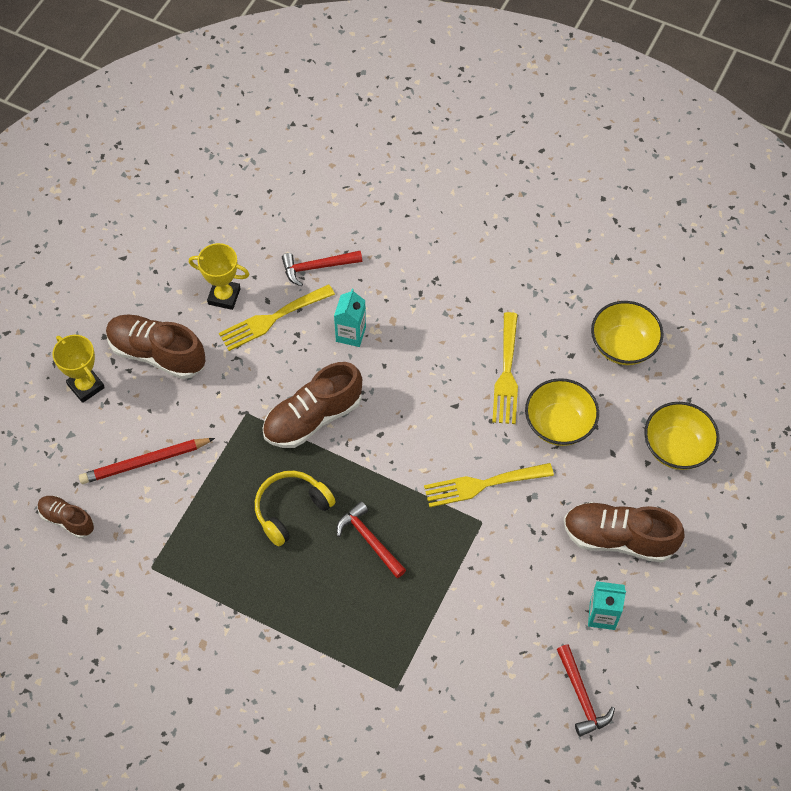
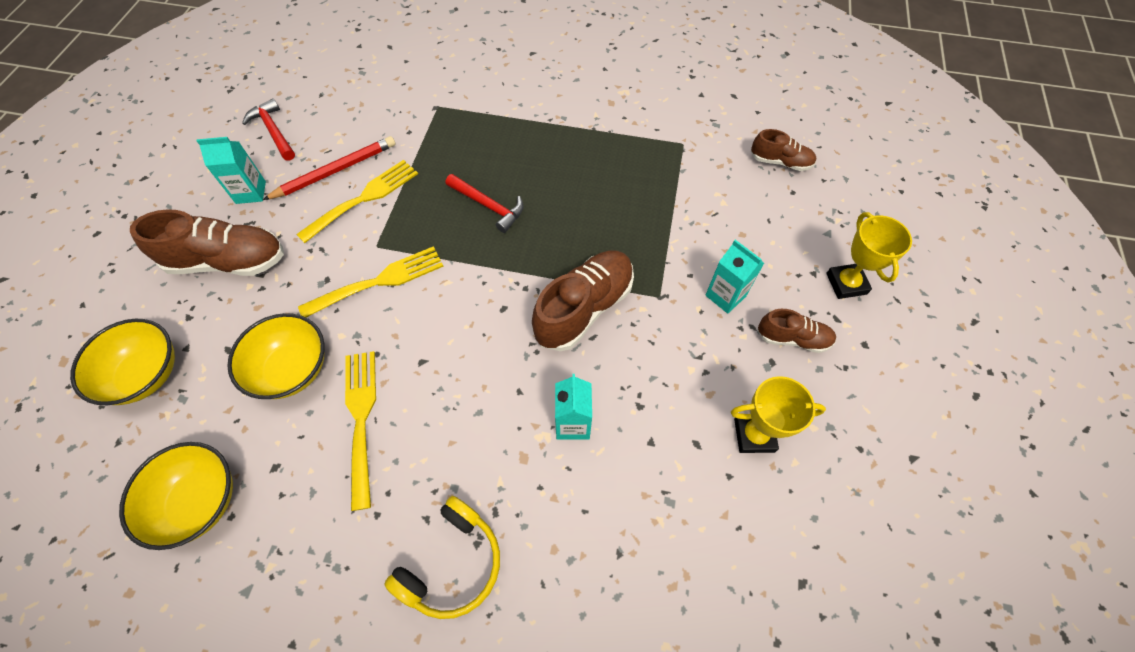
camera: 165 degrees right, 0 degrees up
yellow trophy [53,335,105,403] -> yellow trophy turned 45 degrees clockwise [826,212,912,299]
red pencil [79,438,215,484] -> red pencil moved to [263,136,395,200]
brown shoe [106,314,205,379] -> brown shoe [758,309,836,353], size x0.57
yellow fork [219,284,335,351] -> yellow fork moved to [296,160,418,243]
yellow headphones [255,471,336,546] -> yellow headphones moved to [384,496,500,619]
red hammer [282,251,362,286] -> none
none -> turquoise carton [705,240,764,313]

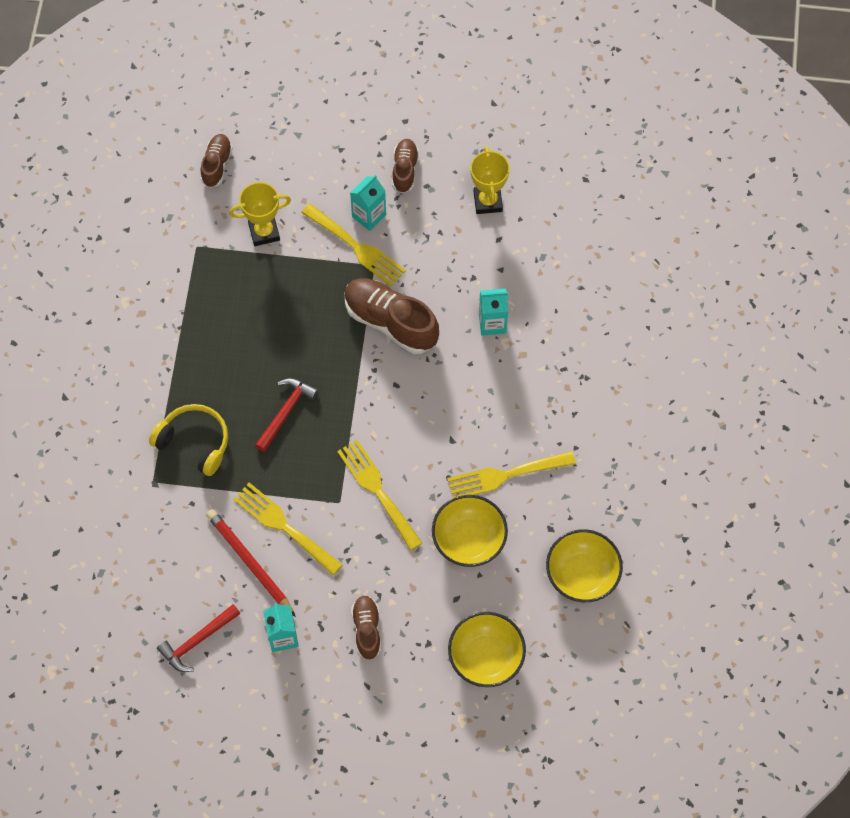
camera: 95 degrees left, 5 degrees up
brown shoe [130,209,284,276] -> brown shoe [351,595,381,660], size x0.57
yellow headphones [384,496,500,619] -> yellow headphones moved to [149,404,228,476]
yellow trophy [826,212,912,299] -> yellow trophy moved to [229,182,291,246]
none -> yellow fork [301,204,406,286]

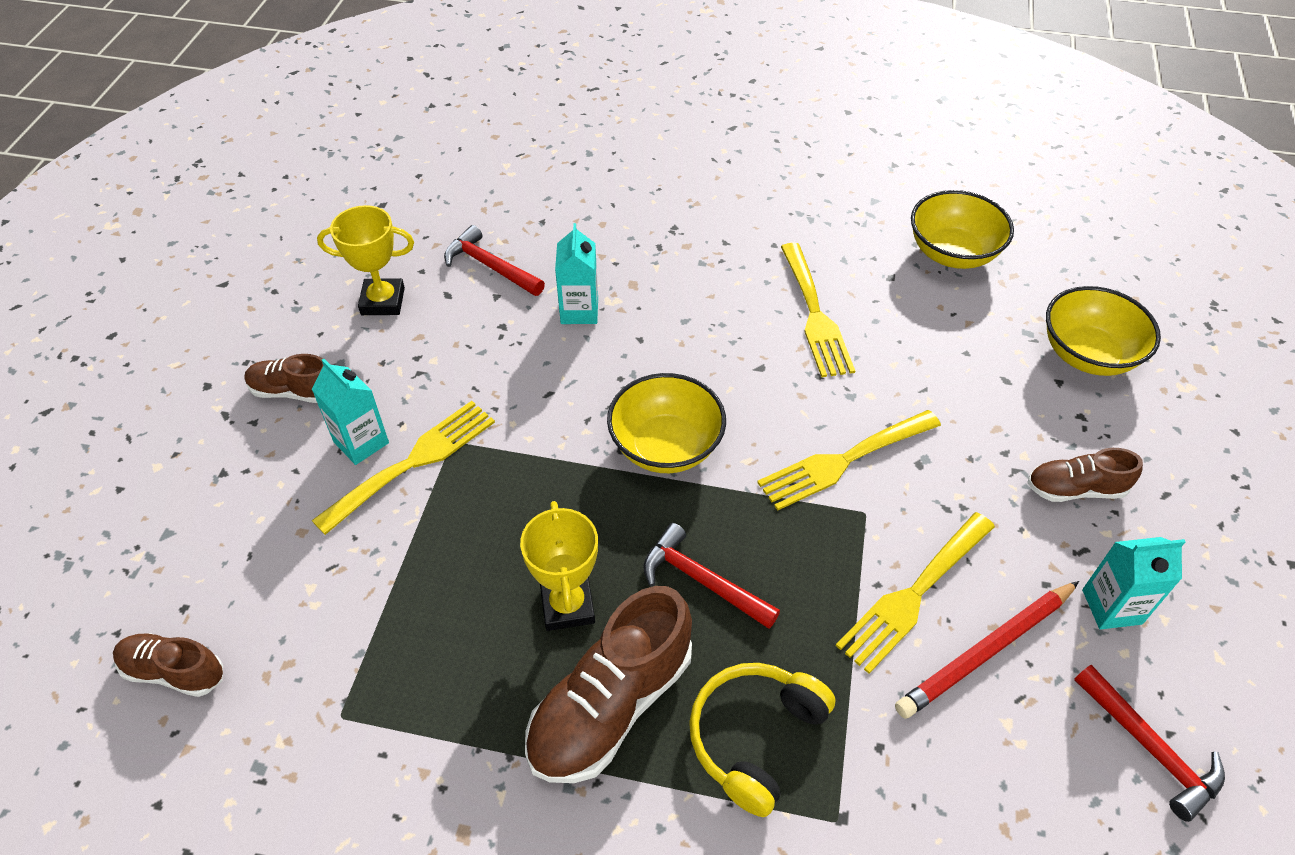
camera: 85 degrees left, 15 degrees down
yellow trophy [229,182,291,246] -> yellow trophy moved to [520,501,598,631]
brown shoe [345,278,439,354] -> brown shoe moved to [525,586,692,783]
yellow bowl [432,495,508,567] -> yellow bowl moved to [607,373,726,473]
none -> red hammer [444,225,545,296]

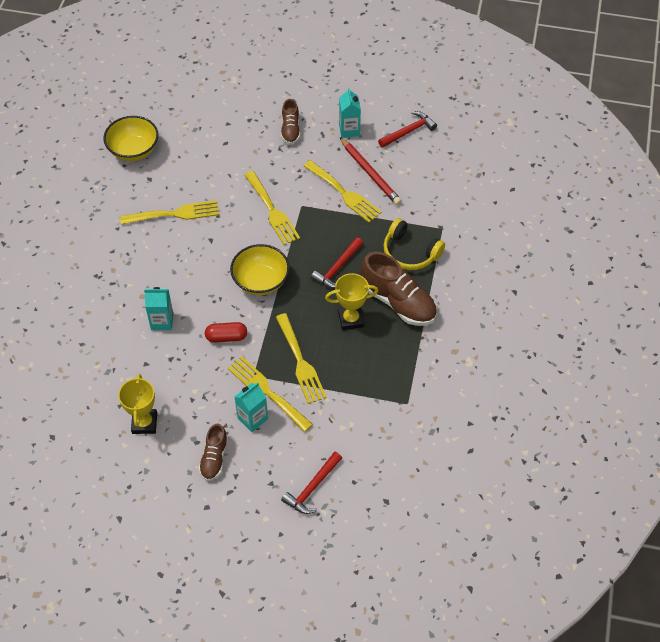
camera: 90 degrees left, 5 degrees up
brown shoe [113,633,223,697] -> none
red hammer [444,225,545,296] -> red hammer moved to [281,452,342,514]
yellow bowl [1046,286,1161,376] -> none
none -> red capsule [205,322,247,343]
none -> yellow fork [276,313,327,404]

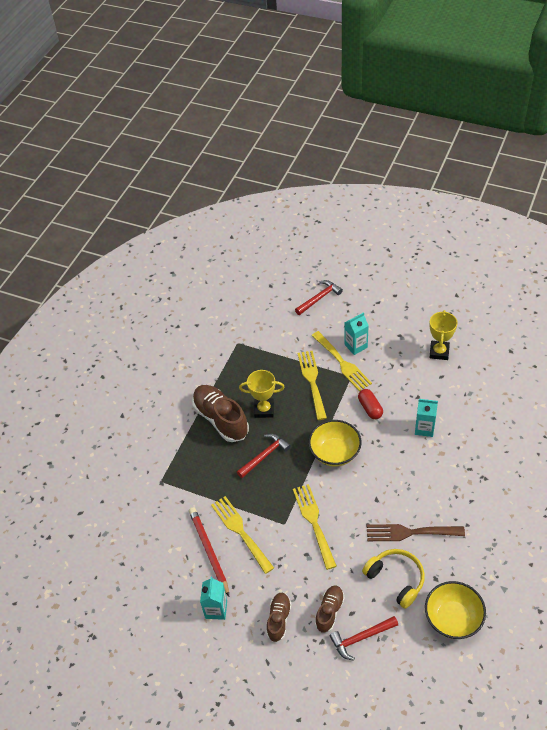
camera: 165 degrees left, 5 degrees down
yellow fork [120,200,219,225] -> brown fork [367,524,465,541]
brown shoe [199,424,228,481] -> brown shoe moved to [315,585,345,633]
red capsule [205,322,247,343] -> red capsule turned 60 degrees clockwise [358,389,383,419]
red hammer [378,111,437,148] -> red hammer moved to [330,616,398,661]
yellow headphones [384,218,445,270] -> yellow headphones moved to [362,549,425,609]

